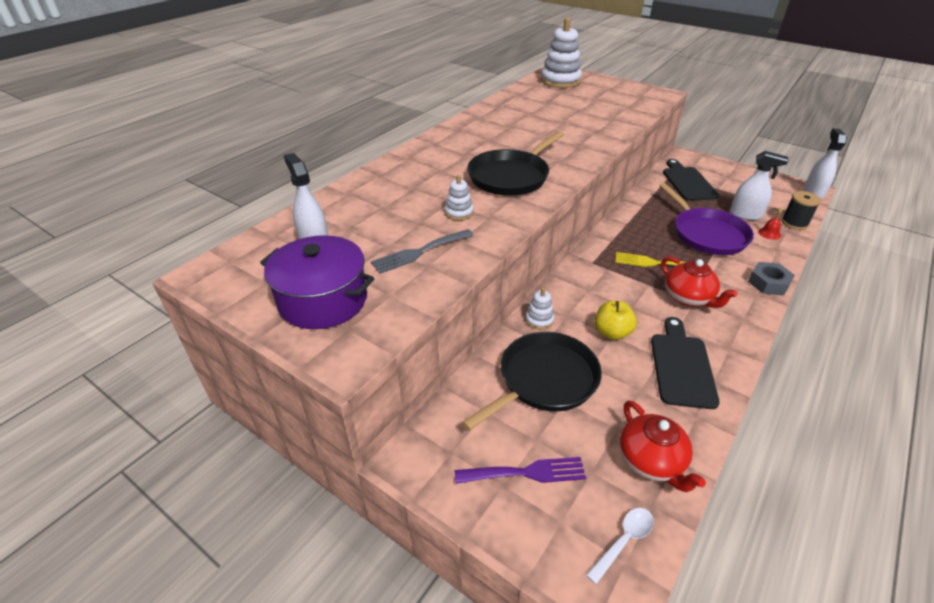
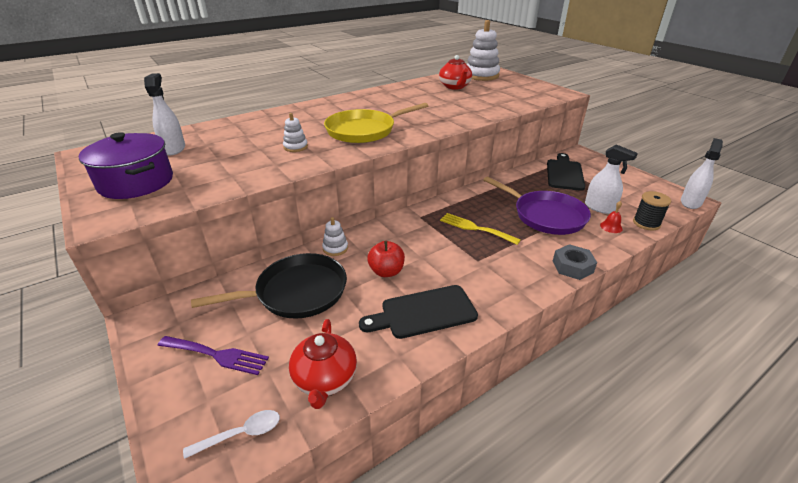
camera: 20 degrees right, 5 degrees down
grey fork [371,229,474,274] -> none
black pan [467,131,564,196] -> yellow pan [324,103,428,143]
yellow apple [595,301,637,340] -> red apple [367,241,405,277]
black cutting board [651,317,720,409] -> black cutting board turned 135 degrees counterclockwise [359,285,478,339]
purple pan [659,183,754,255] -> purple pan turned 45 degrees counterclockwise [483,177,591,235]
red teapot [661,257,738,308] -> red teapot moved to [439,55,472,90]

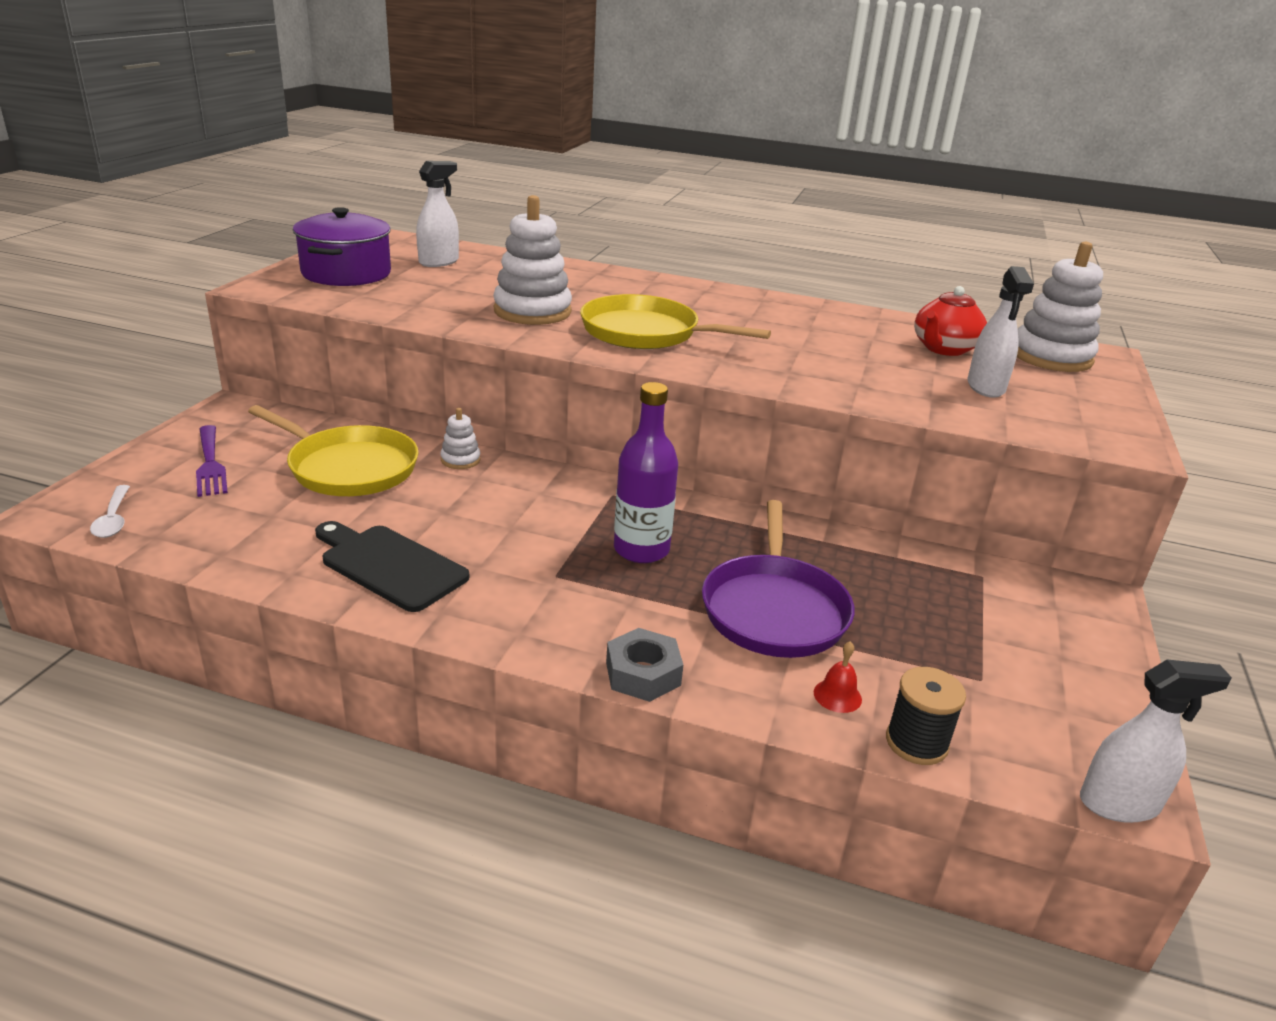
camera: 50 degrees right, 5 degrees down
white spoon [183,410,280,459] -> white spoon turned 45 degrees clockwise [90,485,130,538]
black pan [191,253,347,319] -> yellow pan [248,405,419,496]
white stacking toy [283,113,308,152] -> white stacking toy [493,195,572,325], size x2.10
red teapot [289,319,357,409] -> none
red apple [367,241,405,277] -> none
yellow fork [440,213,521,245] -> purple bottle [614,382,678,563]
black cutting board [547,153,585,191] -> none
white spray bottle [585,145,638,214] -> white spray bottle moved to [968,266,1034,398]

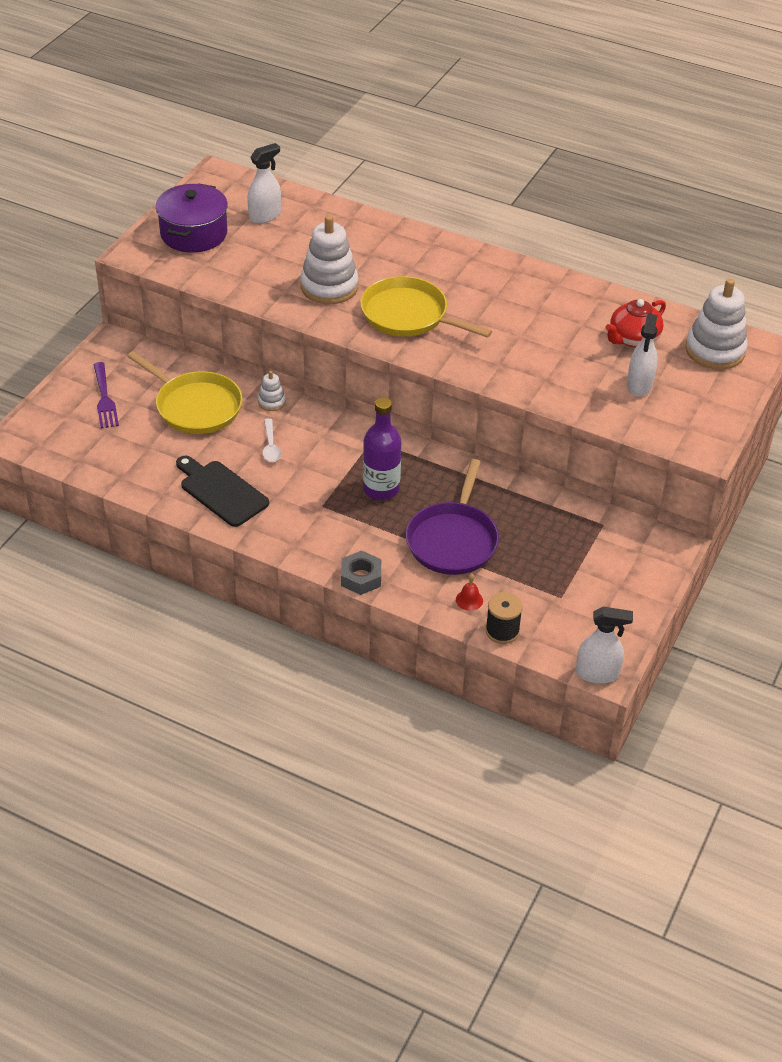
camera: 10 degrees right, 15 degrees up
white spoon [90,485,130,538] -> white spoon moved to [262,418,281,462]

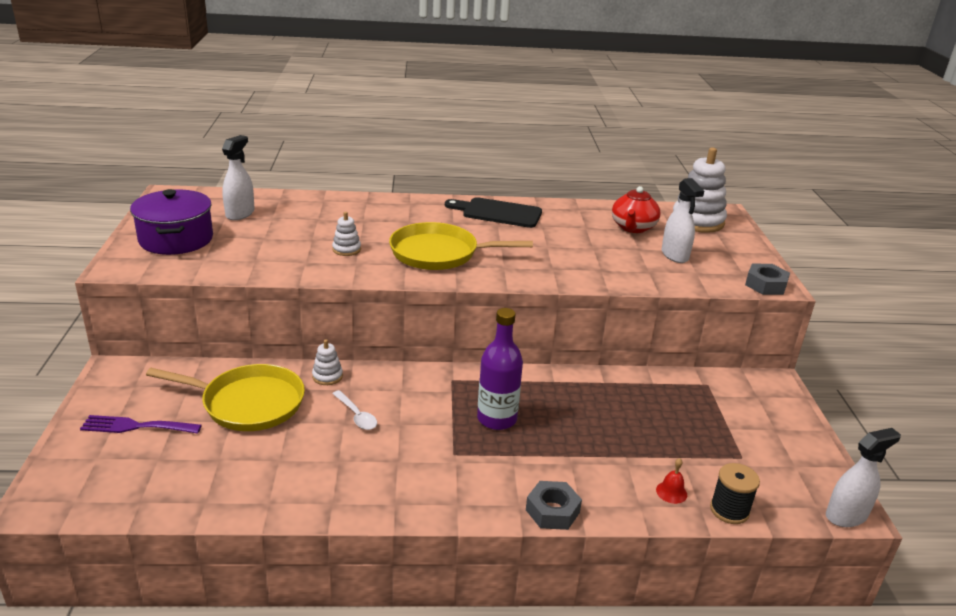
camera: 30 degrees left, 15 degrees down
purple fork [93,362,119,428] -> purple fork turned 135 degrees clockwise [80,415,202,434]
black cutting board [176,455,269,527] -> black cutting board moved to [445,197,542,228]
white stacking toy [300,215,358,304] -> white stacking toy [332,212,361,256], size x0.48
purple pan [406,459,499,575] -> none
none -> grey nut [745,264,790,295]

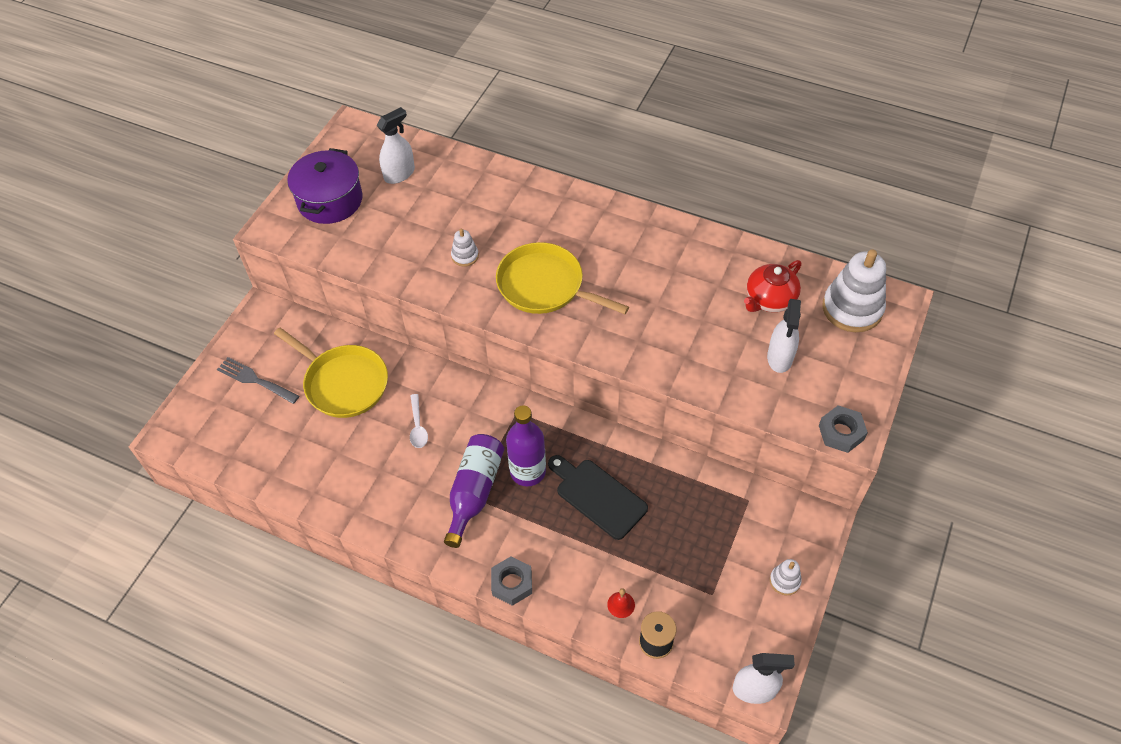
camera: 30 degrees right, 25 degrees up
purple fork [80,415,202,434] -> grey fork [217,357,299,404]
white stacking toy [312,339,343,385] -> white stacking toy moved to [770,559,802,596]
black cutting board [445,197,542,228] -> black cutting board moved to [548,455,648,540]
none -> purple bottle [444,434,504,548]

